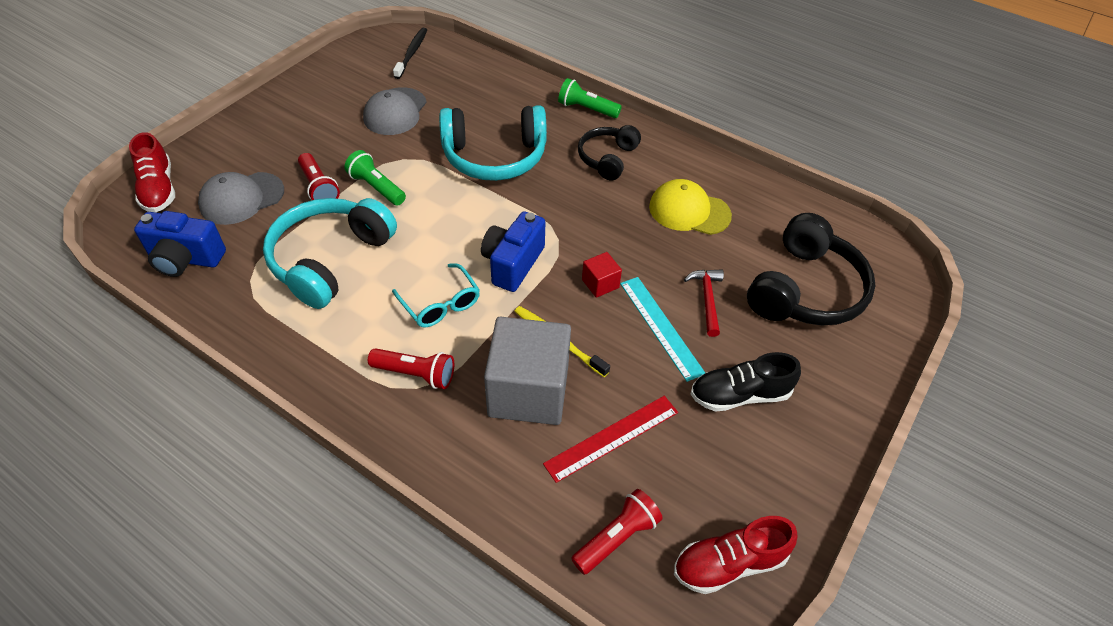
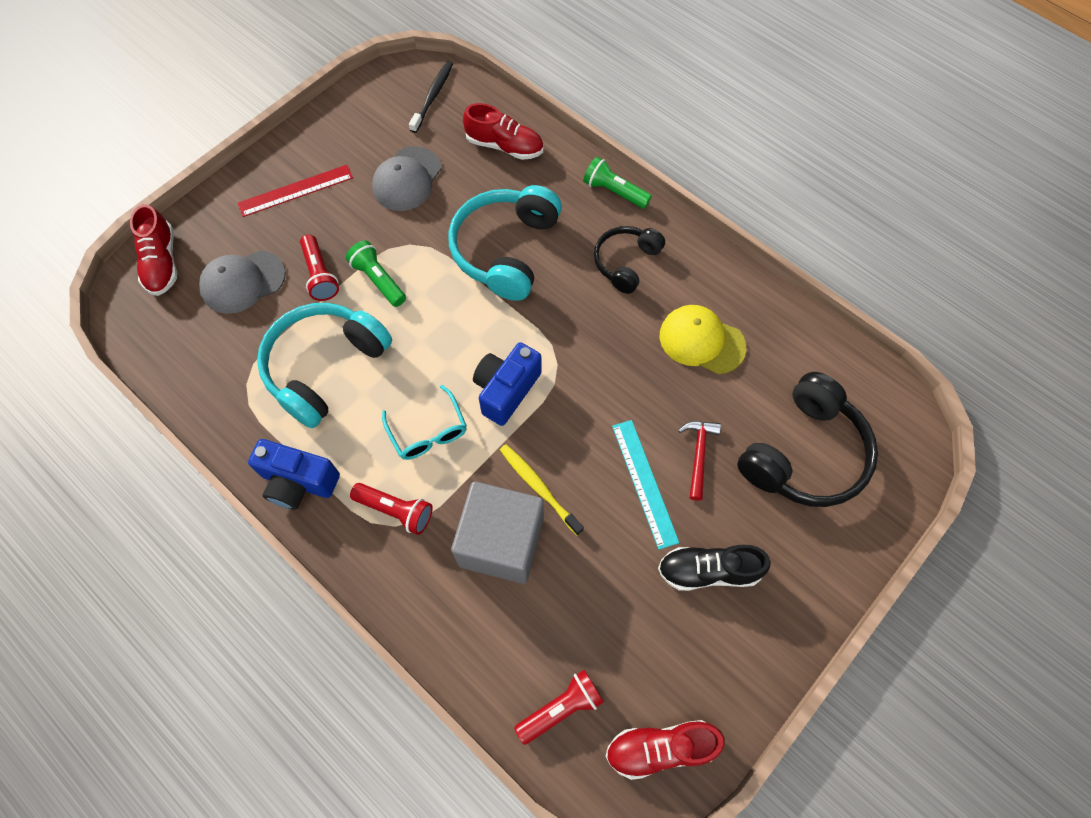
camera: 10 degrees right, 15 degrees up
blue camera [134,211,226,277] -> blue camera moved to [248,439,340,510]
turquoise headphones [439,105,547,181] -> turquoise headphones turned 105 degrees clockwise [448,185,562,301]
red ruler [543,396,678,483] -> red ruler moved to [238,165,353,217]
red cube [582,252,622,298] -> none
none -> red shoe [463,103,543,160]

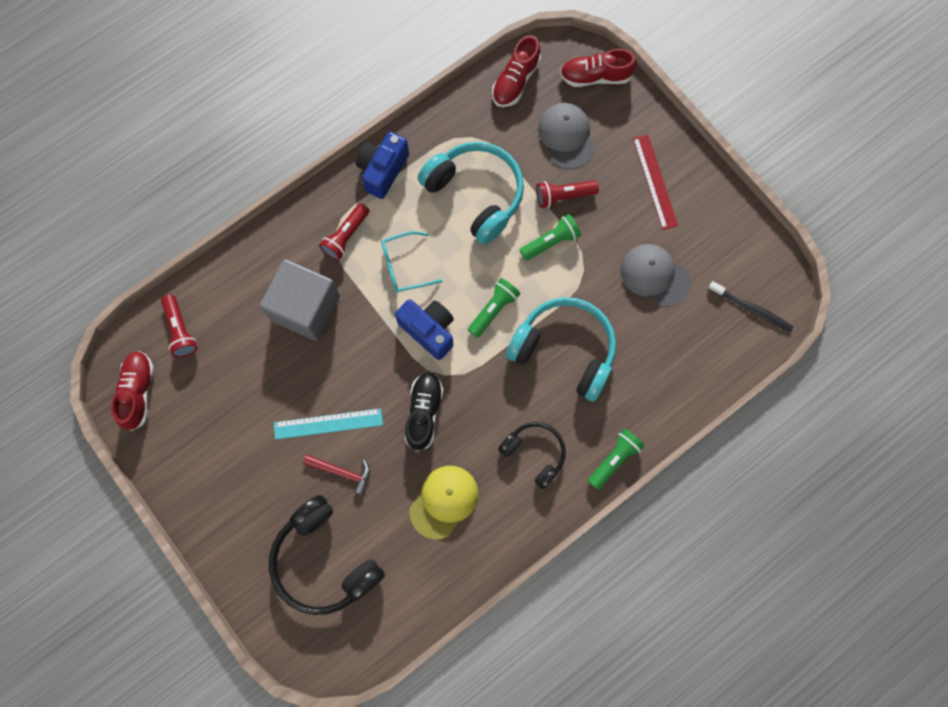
camera: 100 degrees right, 10 degrees up
red shoe [463,103,543,160] -> red shoe moved to [492,35,541,107]
yellow toothbrush [500,444,584,535] -> none
black shoe [658,545,771,591] -> black shoe moved to [405,372,443,452]
none -> green flashlight [468,278,520,338]

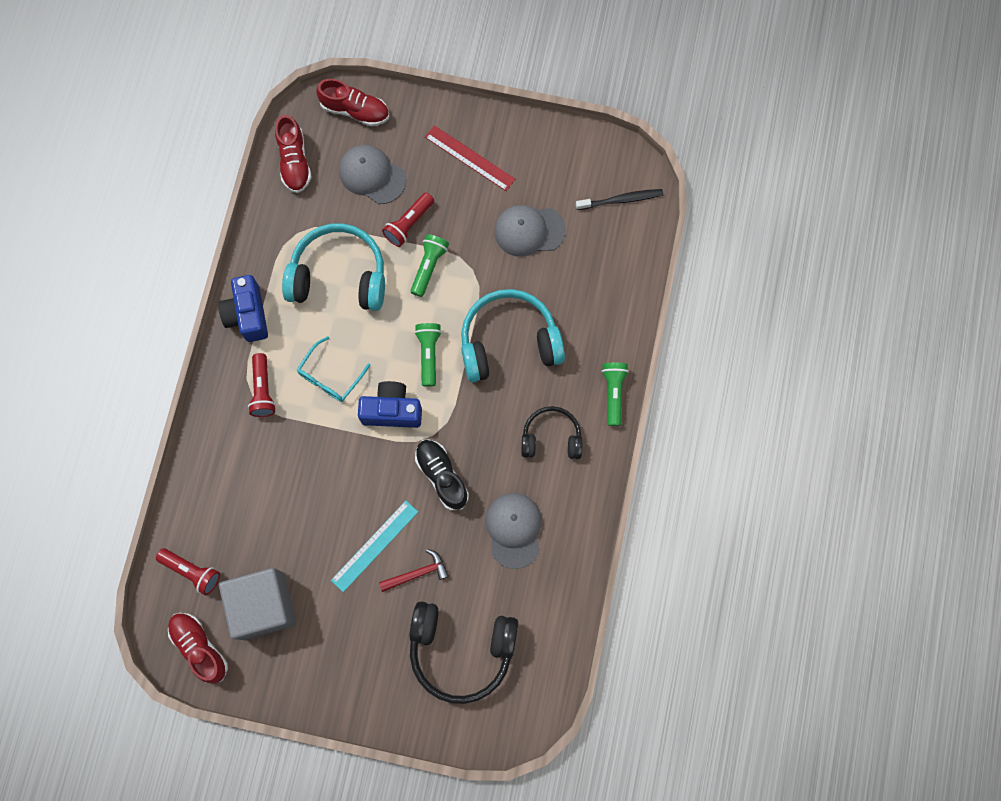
camera: 40 degrees left, 0 degrees up
grey cube [259,259,340,341] -> grey cube moved to [219,568,296,640]
yellow cap [409,466,478,539] -> grey cap [486,493,542,569]
red shoe [560,49,637,87] -> red shoe turned 120 degrees counterclockwise [316,79,389,126]

